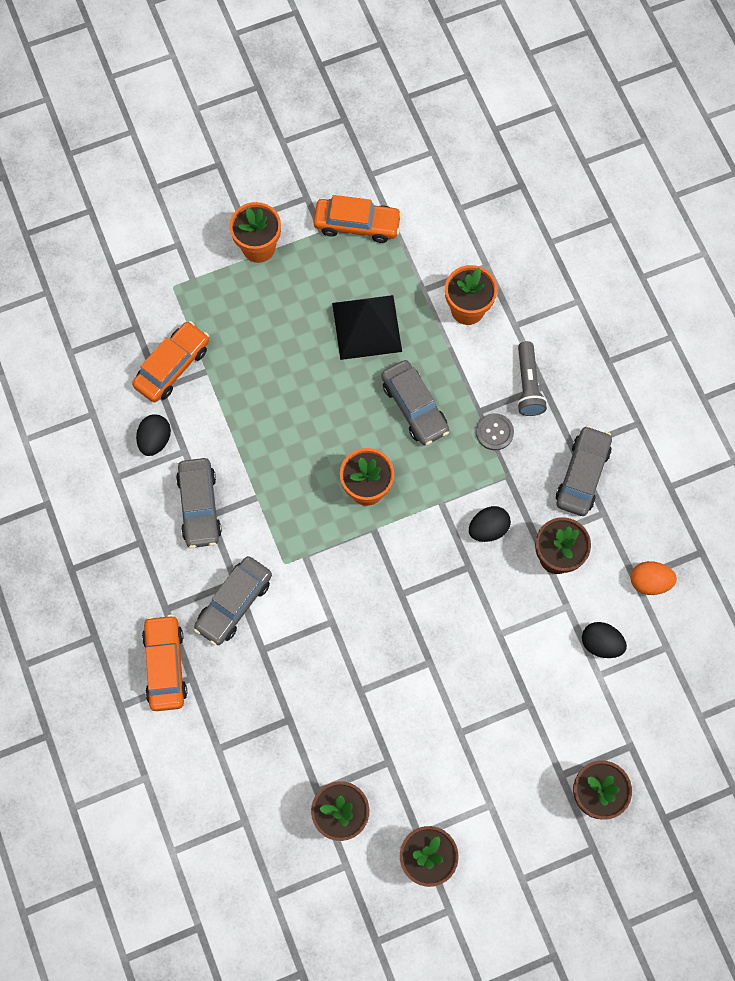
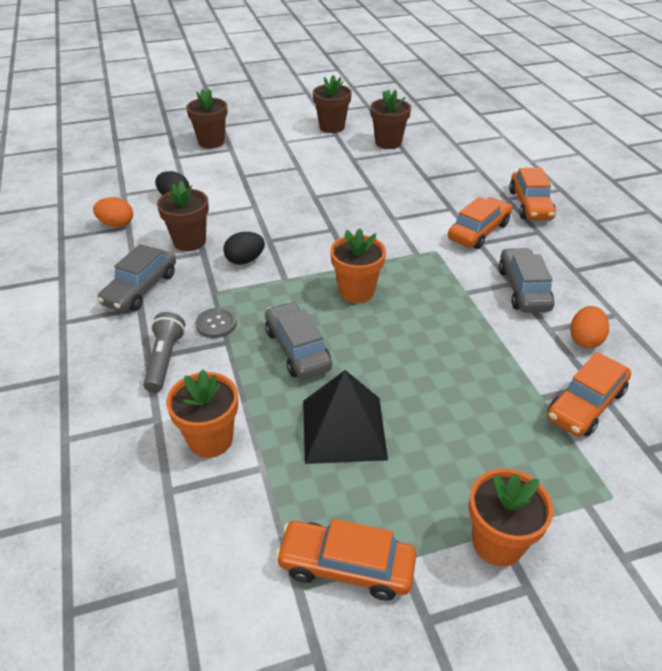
camera: 175 degrees left, 30 degrees down
black egg [136,414,171,456] -> orange egg [570,306,609,348]
grey car [194,556,272,646] -> orange car [448,197,512,249]

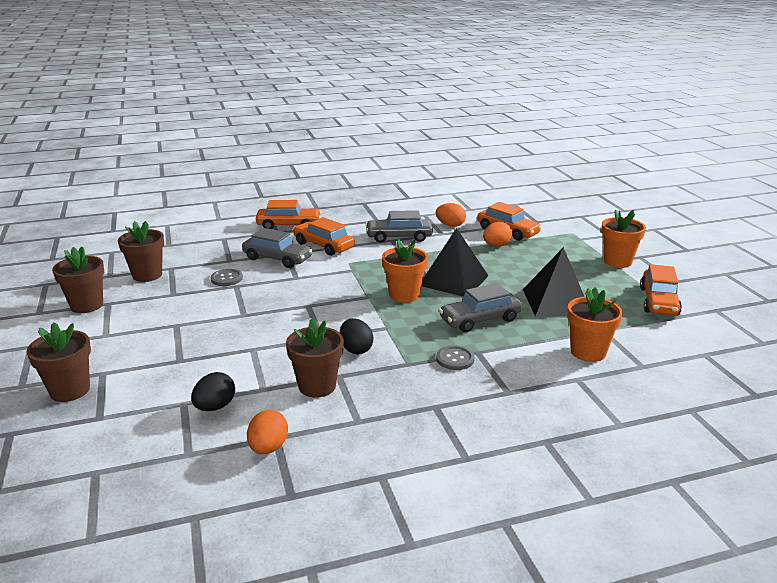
camera: 90 degrees left, 15 degrees down
grey car [97,244,176,312] -> grey car moved to [242,228,313,268]
grey flashlight [143,312,185,393] -> none
none -> grey button [211,269,243,286]
none -> black pyramid [422,228,488,297]
none -> orange egg [483,222,512,247]

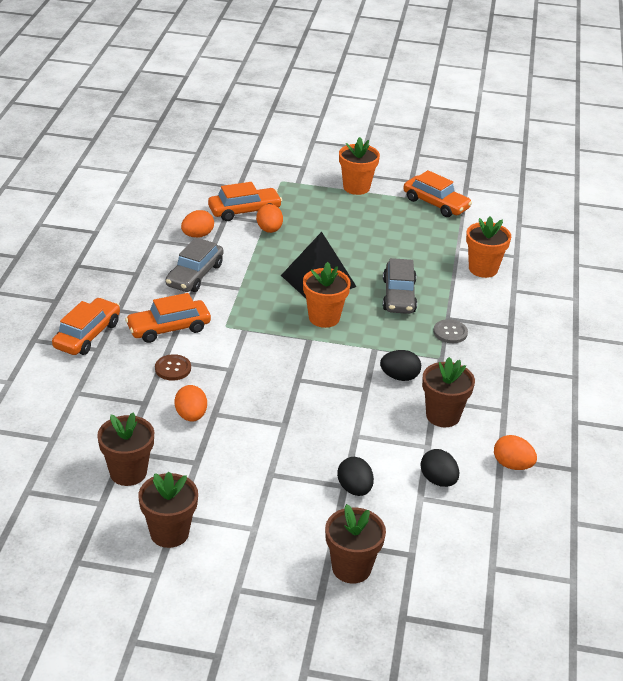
camera: 65 degrees left, 10 degrees up
grey button [211,269,243,286] -> orange egg [174,385,207,422]
grey car [242,228,313,268] -> brown button [155,354,191,381]
black pyramid [523,247,584,317] -> none
none -> black egg [337,457,374,496]

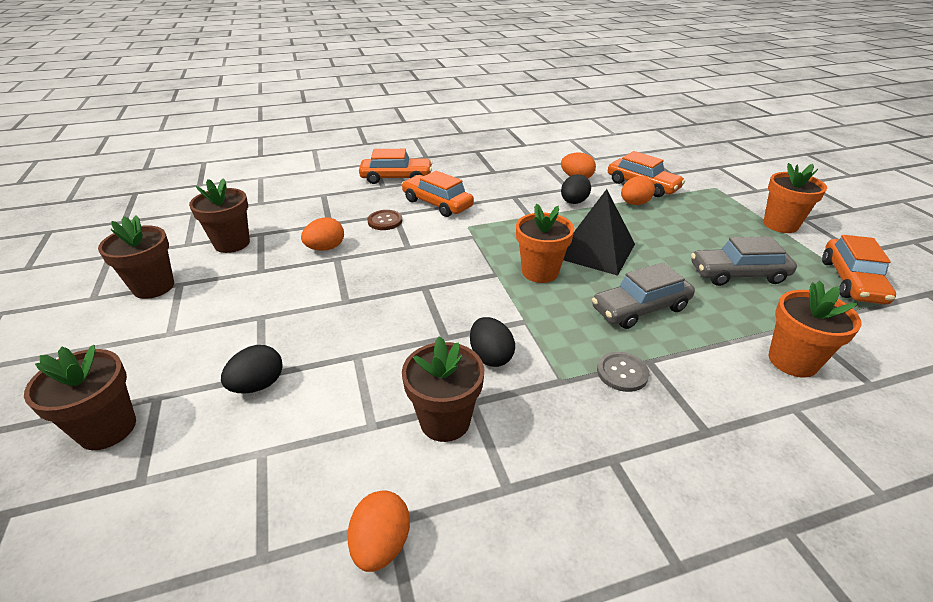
camera: 65 degrees right, 0 degrees up
grey car [165,237,224,292] -> grey car moved to [691,236,797,286]
black egg [420,449,459,487] -> black egg moved to [561,174,591,204]

